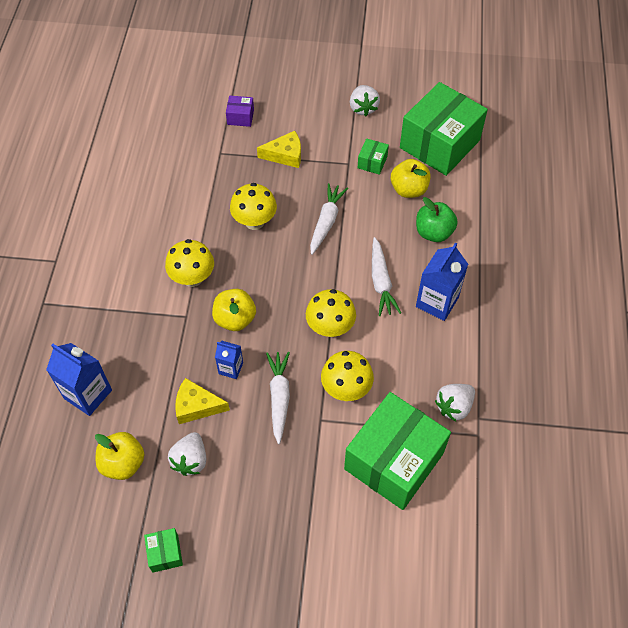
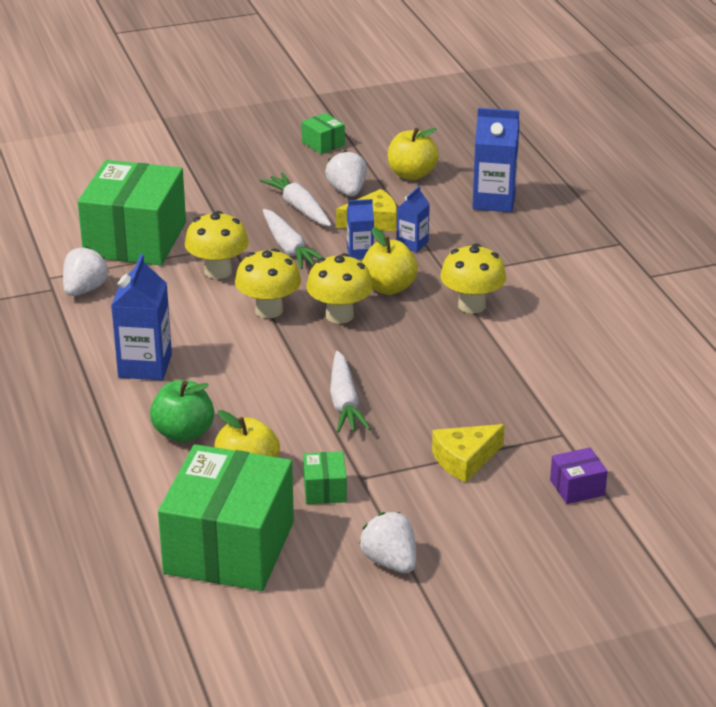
camera: 155 degrees right, 25 degrees down
yellow mushroom [230,183,277,230] -> yellow mushroom moved to [306,253,373,324]
white carrot [372,237,401,316] -> white carrot moved to [260,172,332,226]
none -> blue carton [397,186,430,252]

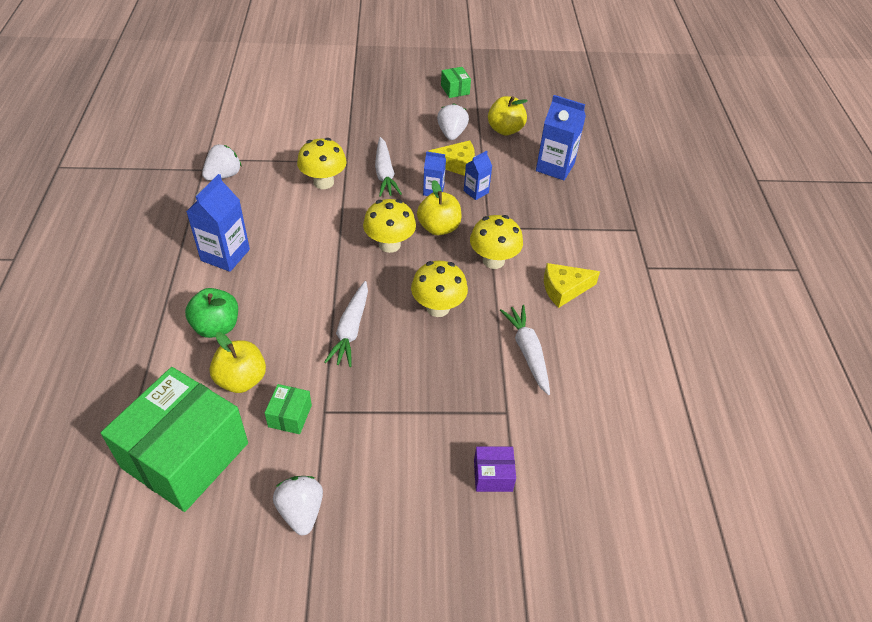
camera: 15 degrees right, 15 degrees up
green box [78,160,186,265] -> none
yellow mushroom [235,249,301,318] -> yellow mushroom moved to [411,260,468,317]
white carrot [260,172,332,226] -> white carrot moved to [500,305,550,395]
yellow cheese [432,424,505,483] -> yellow cheese moved to [544,263,600,308]

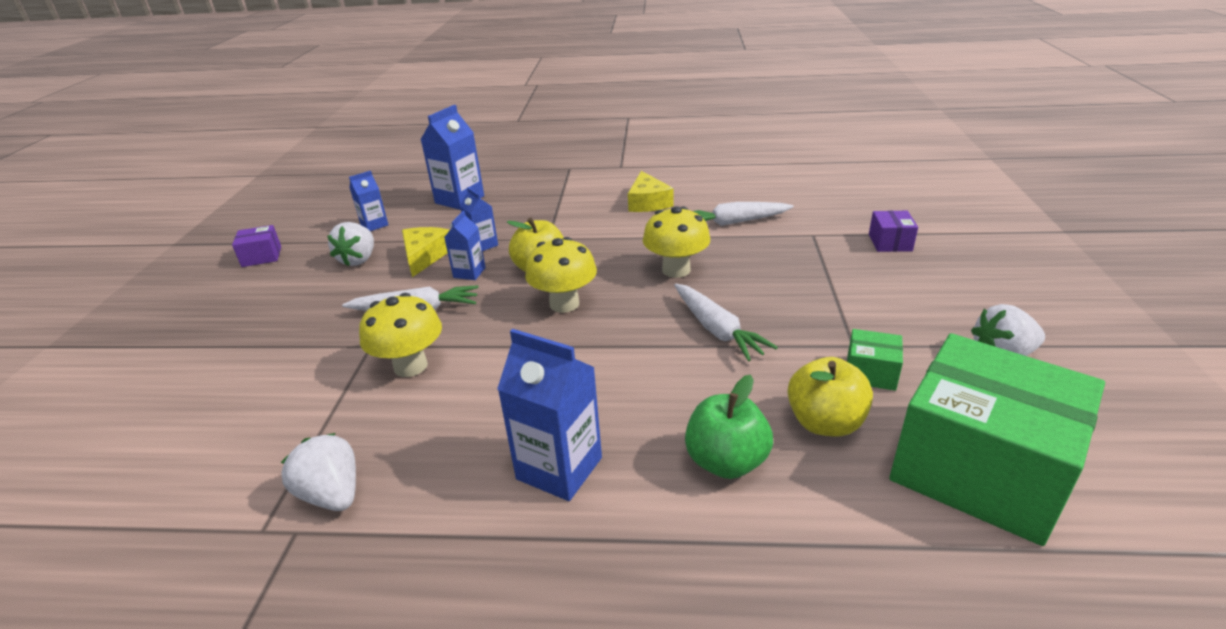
camera: 80 degrees left, 15 degrees down
white carrot [324,281,368,367] -> white carrot turned 45 degrees clockwise [674,284,778,362]
white strawberry [437,103,469,140] -> white strawberry turned 90 degrees counterclockwise [327,222,374,266]
green box [441,67,471,98] -> purple box [232,225,281,267]
yellow mushroom [470,215,523,269] -> none
yellow apple [488,96,528,136] -> blue carton [349,171,388,231]

